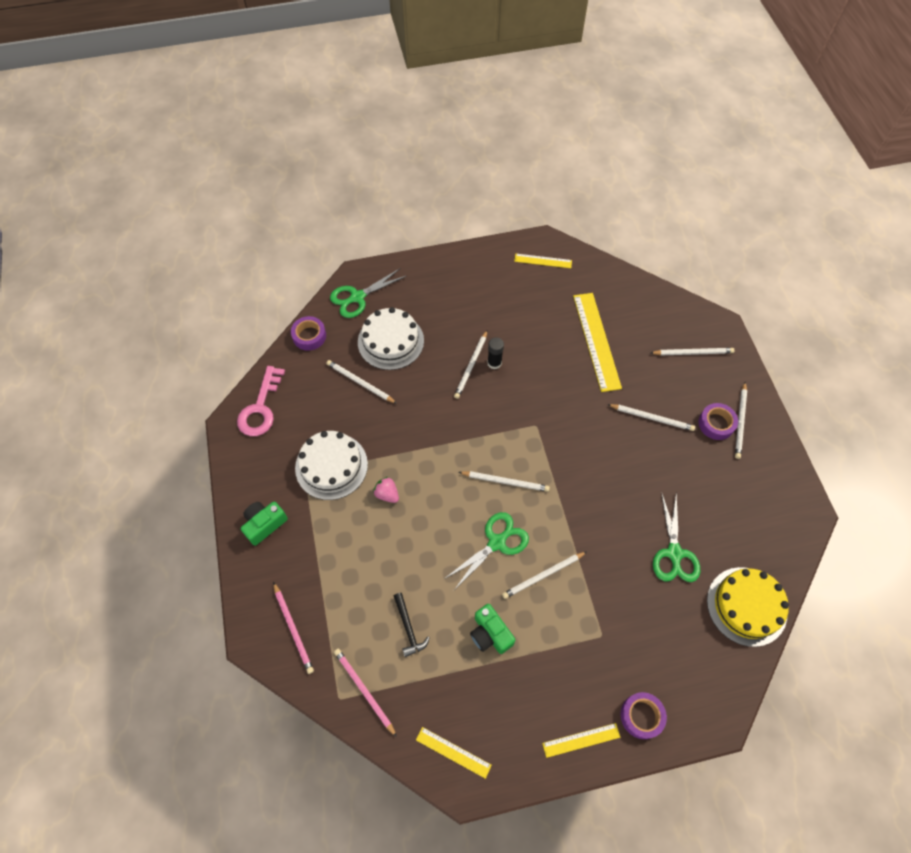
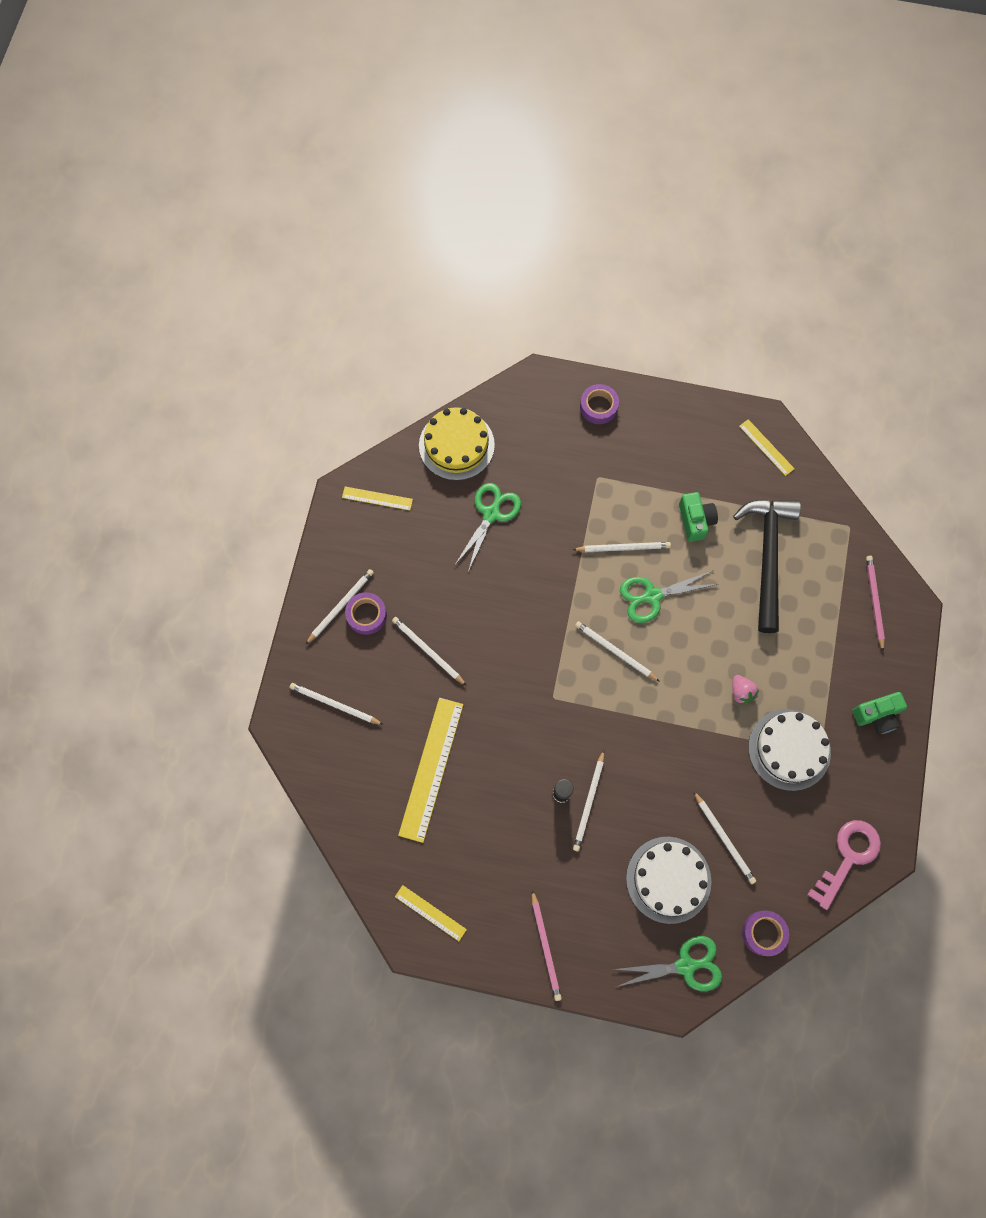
camera: 155 degrees left, 10 degrees up
pink pencil [334,649,397,737] -> pink pencil moved to [532,890,562,1001]
black hammer [394,593,430,657] -> black hammer [733,499,801,633], size x2.30
white pencil [454,331,487,399] -> white pencil turned 150 degrees clockwise [573,750,604,851]
yellow ruler [542,723,621,758] -> yellow ruler moved to [342,486,413,510]

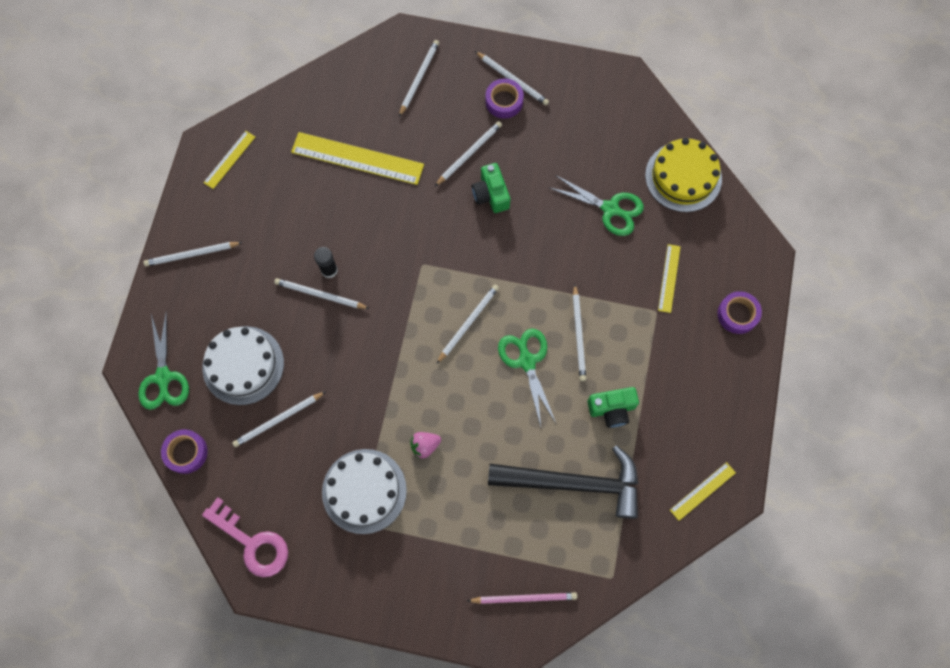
camera: 90 degrees right, 0 degrees up
yellow ruler [342,486,413,510] -> yellow ruler moved to [658,244,681,313]
pink pencil [532,890,562,1001] -> white pencil [143,242,243,266]
green camera [852,692,907,735] -> green camera moved to [472,163,510,213]

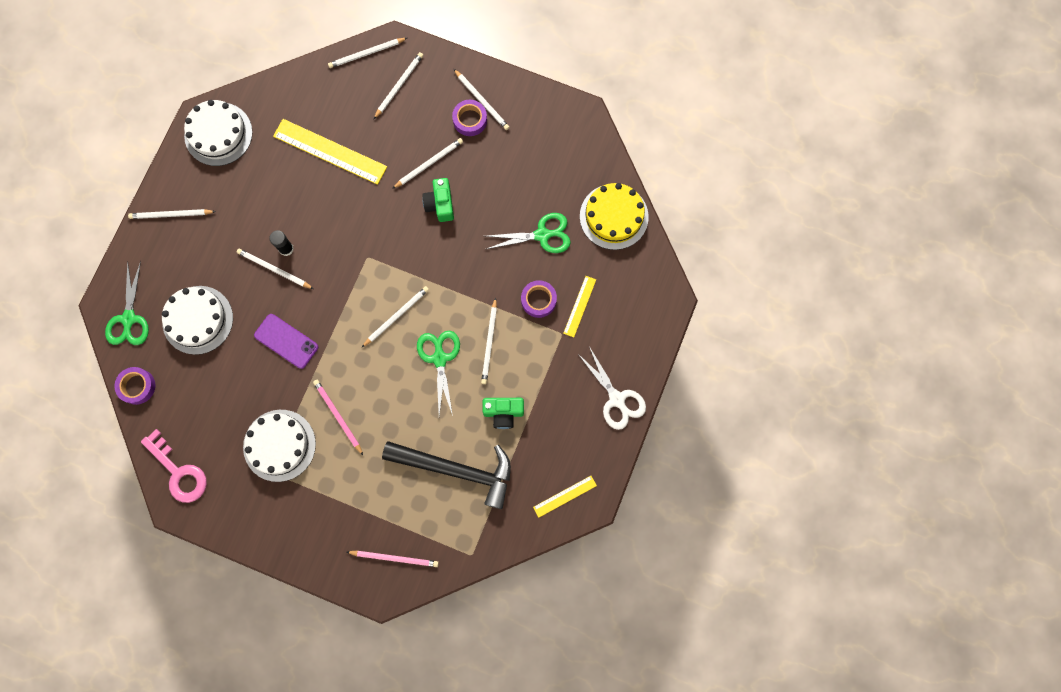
camera: 10 degrees right, 5 degrees up
yellow ruler [203,131,255,189] -> white cake [184,100,253,166]
white pencil [232,391,326,447] -> white pencil moved to [328,38,407,68]
pink strawberry [410,432,441,459] -> pink pencil [313,380,363,455]
green scissors [548,175,644,236] -> green scissors turned 45 degrees counterclockwise [487,213,571,253]
purple tape [717,291,762,334] -> purple tape moved to [521,280,557,318]
none -> purple phone [254,314,318,369]
none -> white scissors [577,346,646,430]

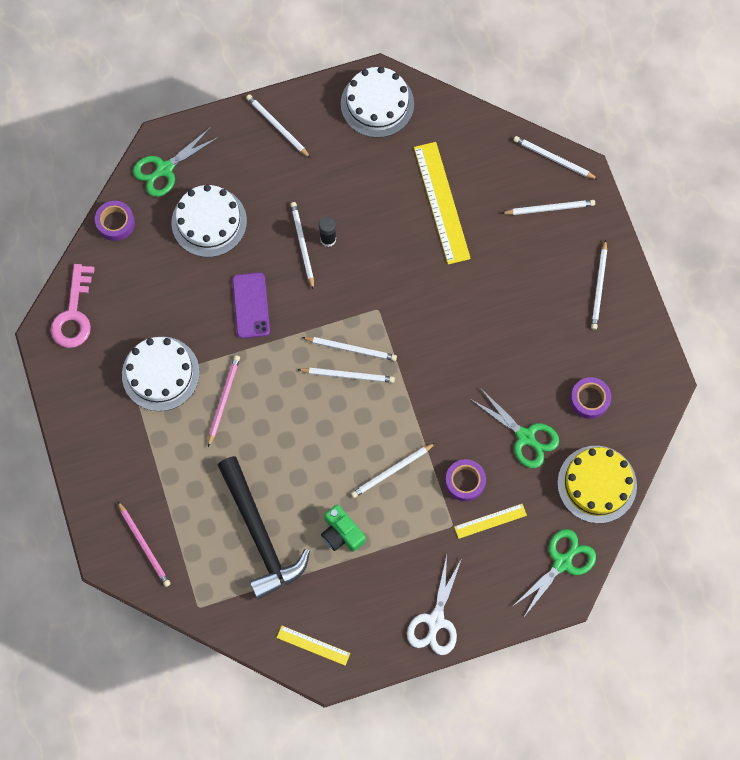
camera: 50 degrees right, 5 degrees down
white pencil [392,138,463,189] -> white pencil moved to [301,337,397,361]
green scissors [417,331,460,416] -> green scissors moved to [512,529,596,617]
green camera [422,178,454,222] -> none
purple tape [452,100,487,136] -> purple tape moved to [570,377,611,419]

